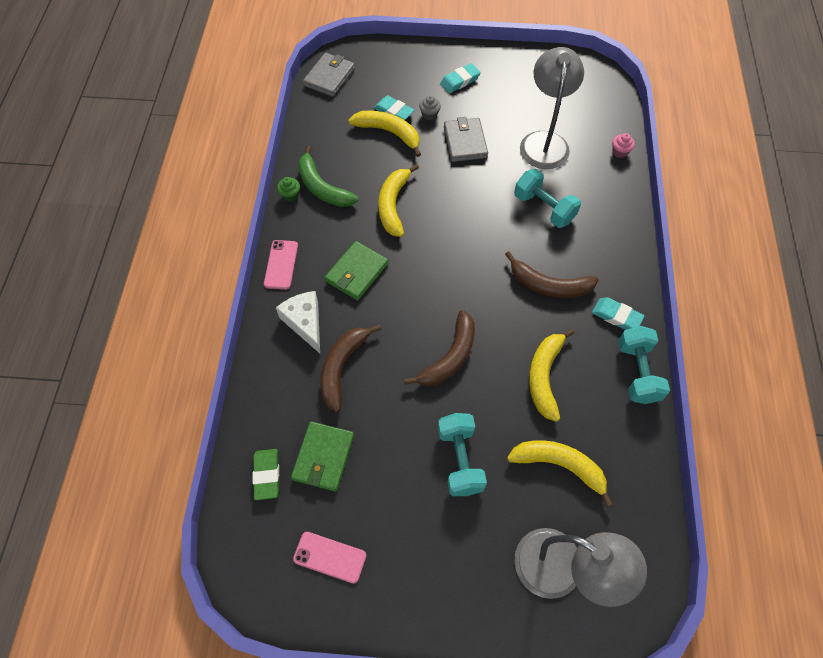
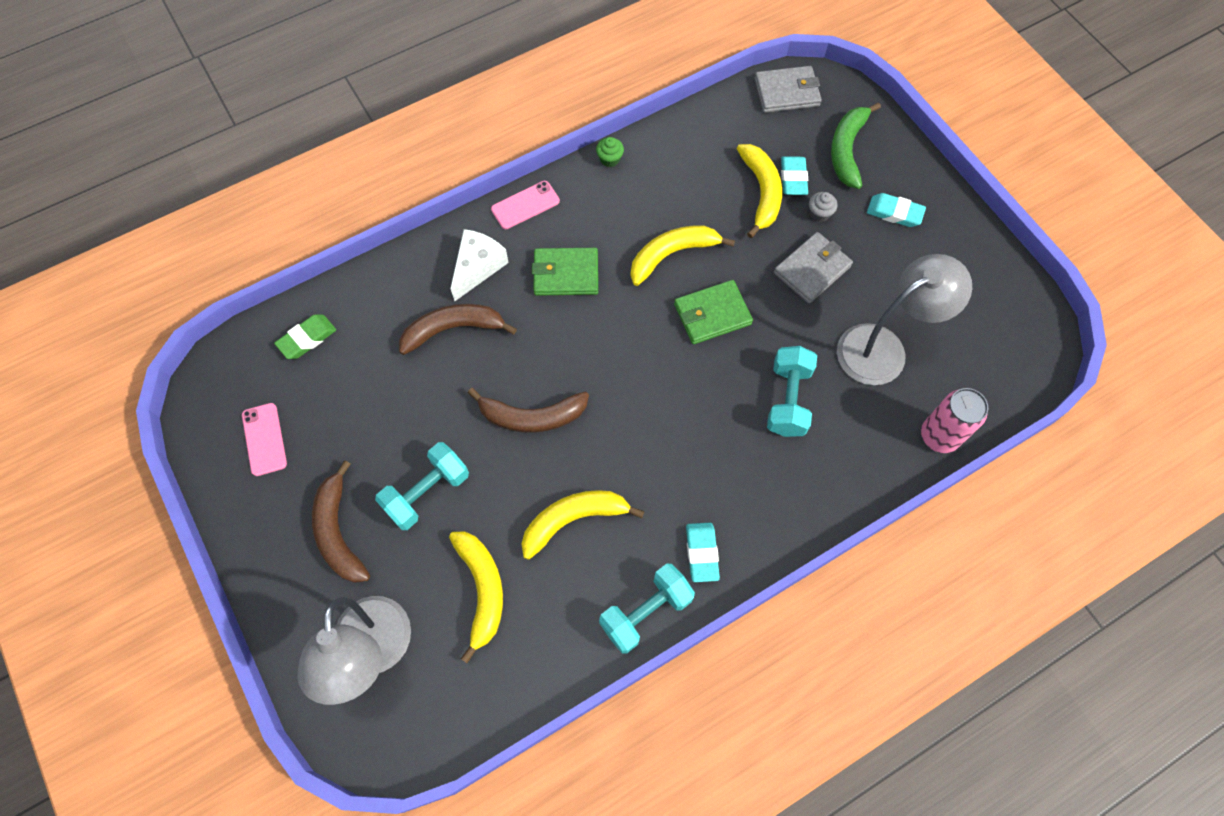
camera: 55 degrees right, 5 degrees up
green wallet [291,422,354,492] -> green wallet moved to [674,280,753,344]
green banana [298,145,359,207] -> green banana moved to [831,102,881,189]
brown banana [505,251,599,298] -> brown banana moved to [312,461,370,583]
pink cupcake [612,133,635,158] -> pink can [921,388,988,453]

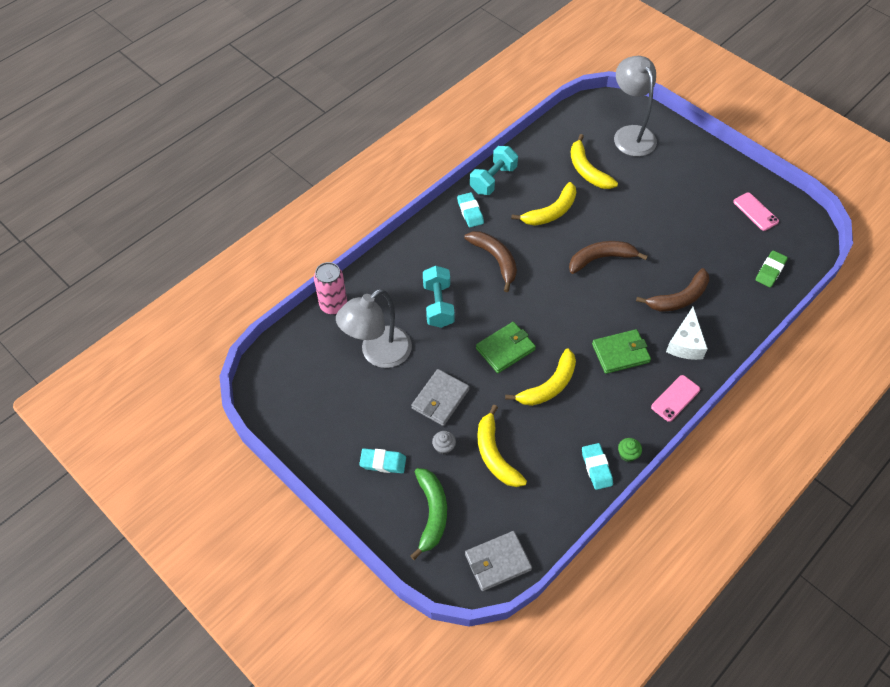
camera: 165 degrees right, 10 degrees down
brown banana [312,461,370,583] -> brown banana moved to [464,231,517,292]
turquoise dumbbell [375,442,469,530] -> none
turquoise eraser [781,156,808,195] -> turquoise eraser moved to [582,443,613,490]

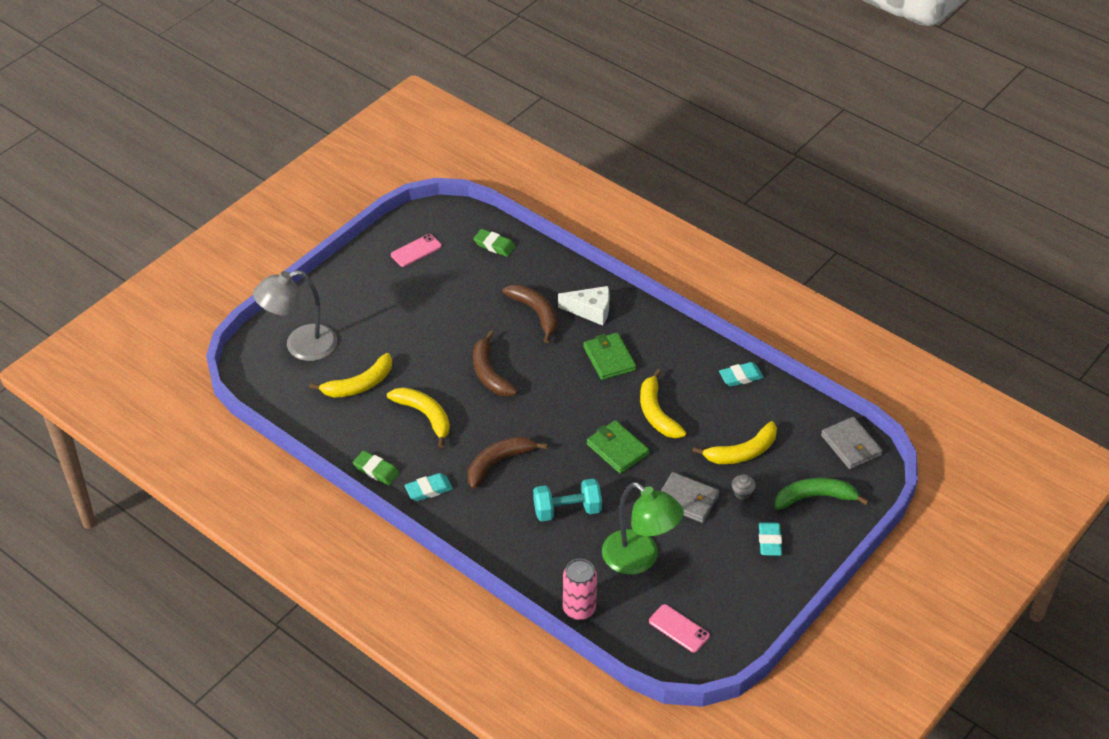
camera: 95 degrees left, 10 degrees down
grey lamp [336,289,412,368] -> green lamp [602,482,684,575]
turquoise dumbbell [470,146,518,195] -> green eraser [353,451,400,485]
yellow banana [505,348,576,406] -> yellow banana turned 150 degrees counterclockwise [640,369,686,438]
green cupcake [618,438,642,462] -> none
pink phone [651,375,700,422] -> pink phone moved to [649,604,710,653]

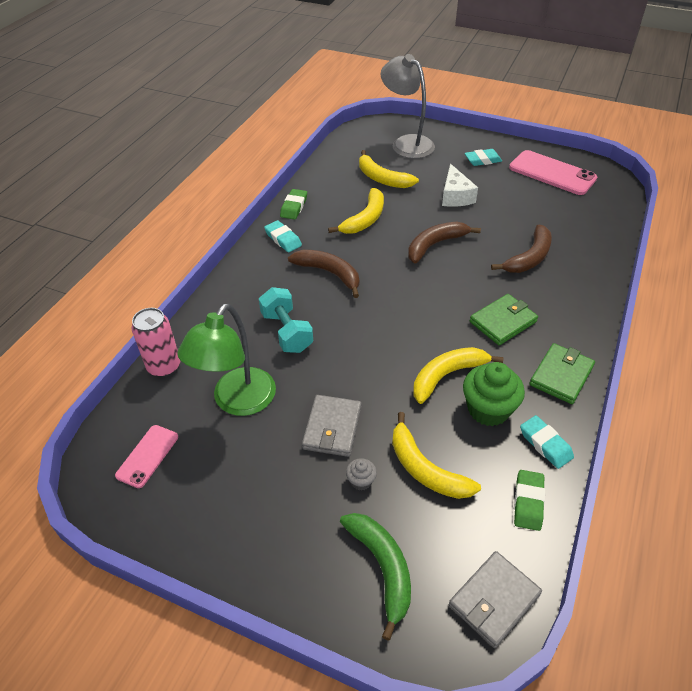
camera: 75 degrees right, 0 degrees up
pink phone [391,234,442,267] -> pink phone [509,150,597,195], size x1.77
green eraser [473,229,515,257] -> green eraser moved to [514,470,545,531]
white cheese [558,286,609,325] -> white cheese moved to [442,164,478,207]
green wallet [587,420,649,474] -> green wallet moved to [530,343,595,404]
turquoise eraser [759,522,782,556] -> turquoise eraser moved to [465,149,502,166]
none -> green cupcake [463,362,525,426]

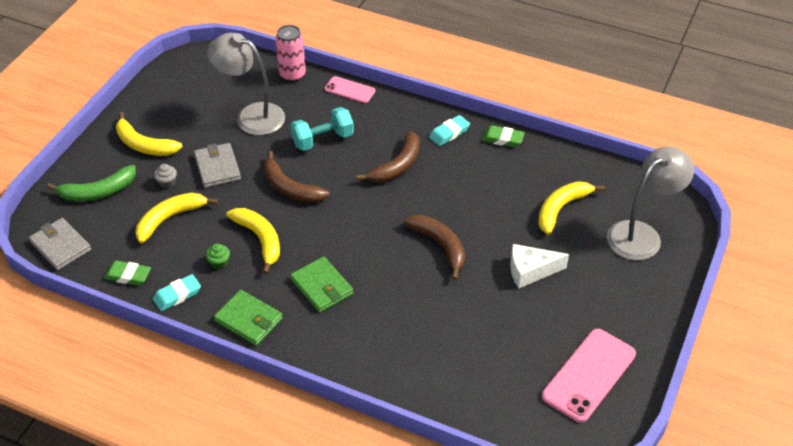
camera: 90 degrees right, 0 degrees up
pink phone [115,425,178,488] -> pink phone moved to [325,76,375,103]
green lamp [177,303,276,416] -> grey lamp [207,33,285,135]
grey wallet [302,395,362,457] -> grey wallet turned 60 degrees clockwise [194,143,241,188]
yellow banana [328,188,384,234] -> yellow banana moved to [116,112,183,156]
green cupcake [463,362,525,426] -> green cupcake [206,244,230,269], size x0.48
turquoise eraser [465,149,502,166] -> none
brown banana [491,225,552,273] -> brown banana moved to [264,151,330,203]

